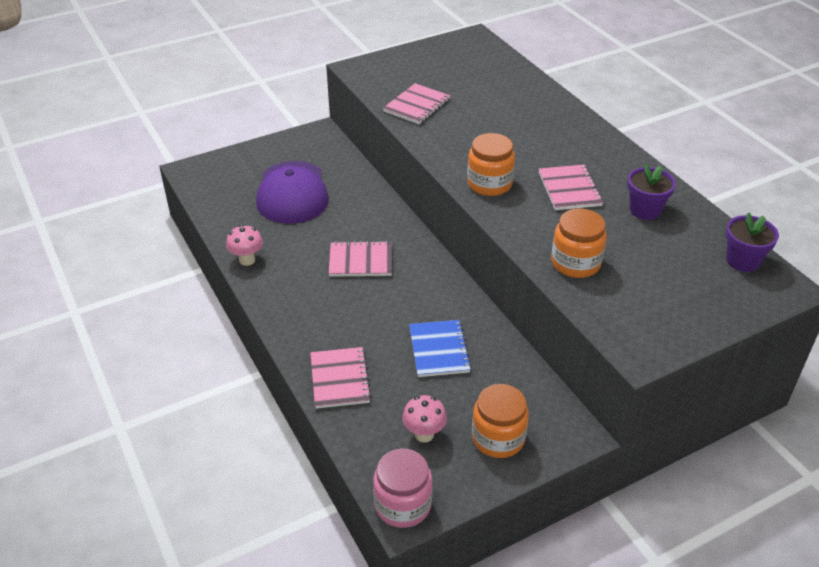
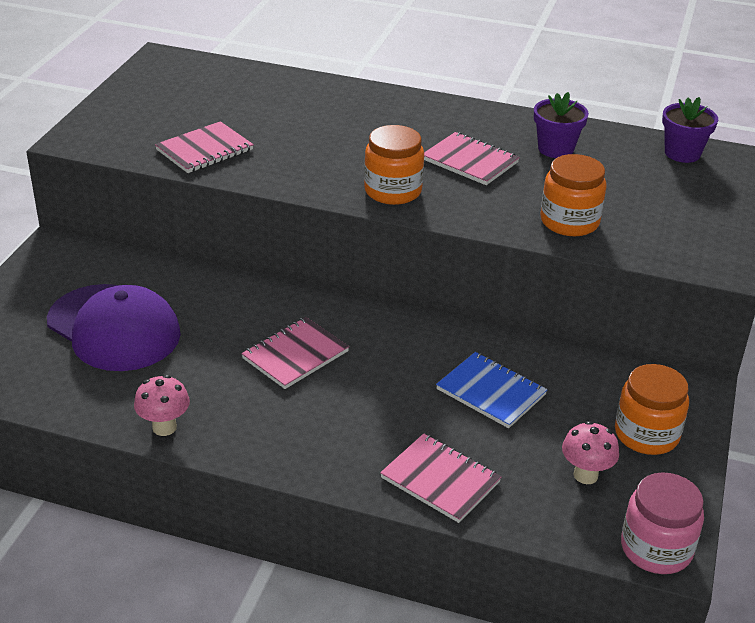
camera: 45 degrees left, 5 degrees down
pink notebook [383,83,450,124] -> pink notebook turned 60 degrees clockwise [155,121,254,173]

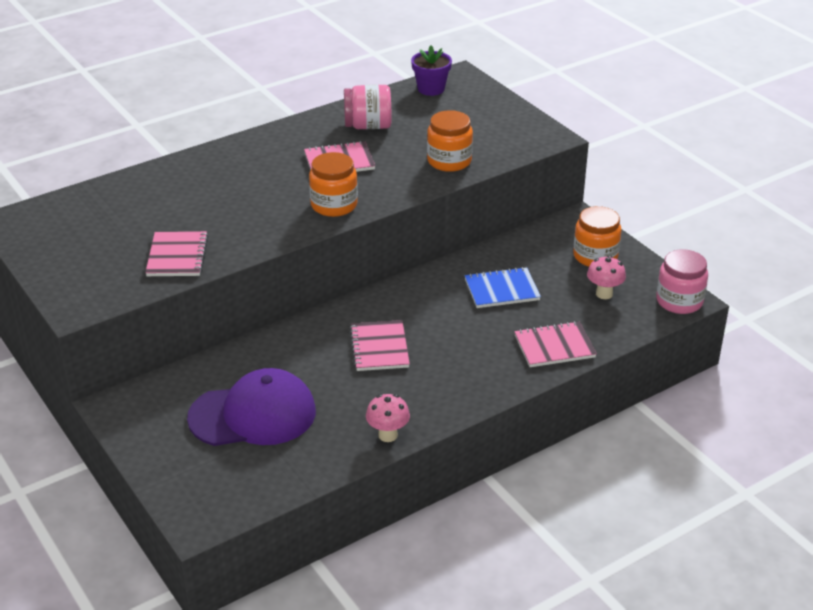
camera: 50 degrees left, 0 degrees up
purple flower pot [534,92,589,158] -> pink jar [344,85,391,129]

